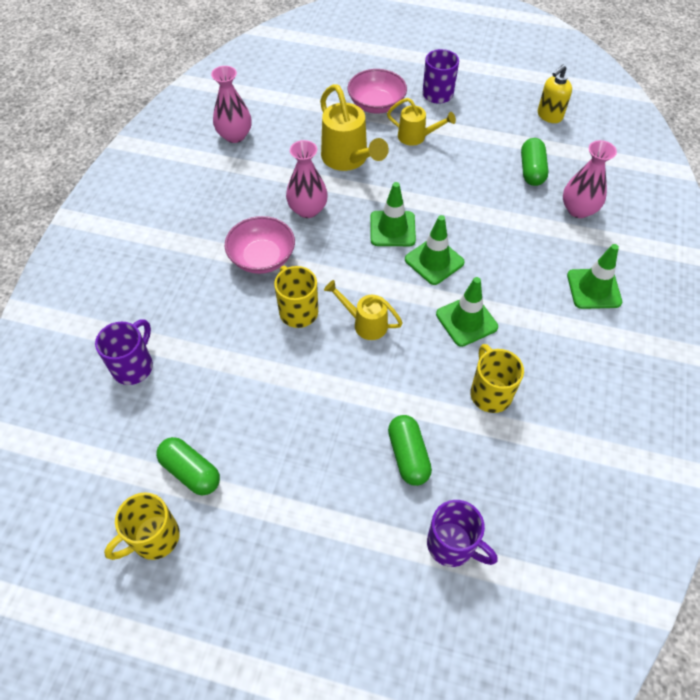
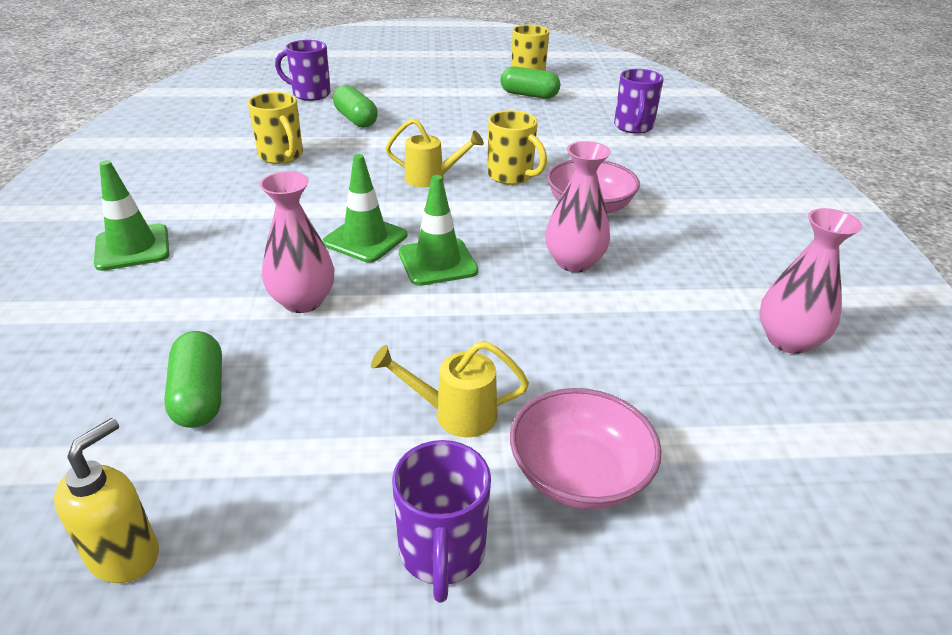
camera: 160 degrees right, 20 degrees down
yellow watering can [320,84,389,171] -> none
green traffic cone [436,277,498,347] -> none
pink vase [563,140,617,218] -> pink vase moved to [259,171,334,313]

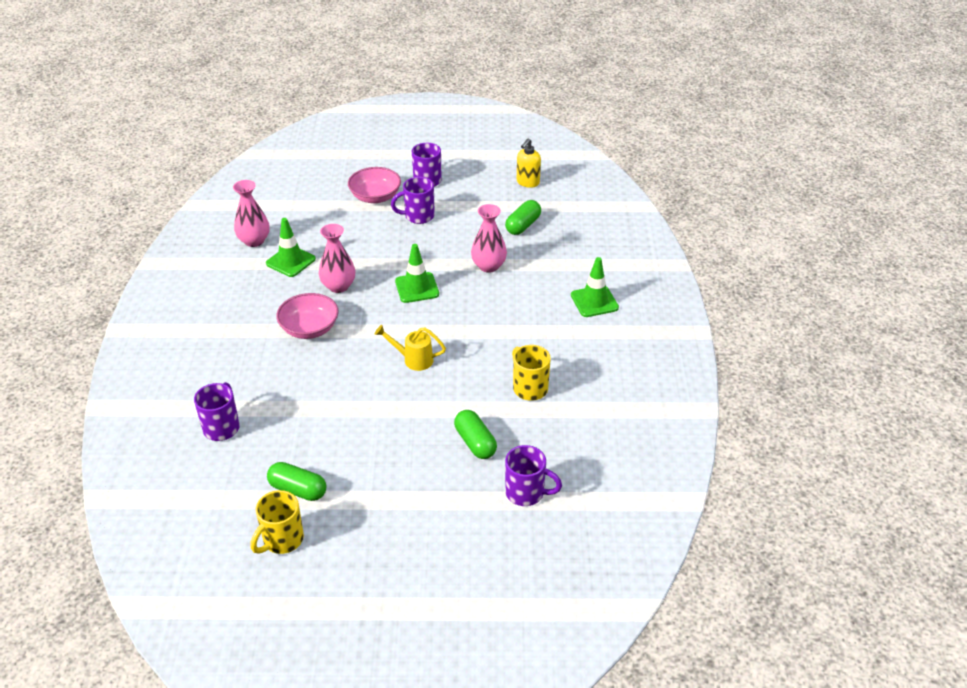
camera: 175 degrees left, 5 degrees up
green capsule [164,331,222,428] -> green capsule turned 45 degrees clockwise [505,200,541,235]
green traffic cone [322,154,407,263] -> green traffic cone moved to [266,218,316,277]
yellow watering can [371,341,529,437] -> purple mug [391,177,435,224]
yellow mug [487,110,547,185] -> none

